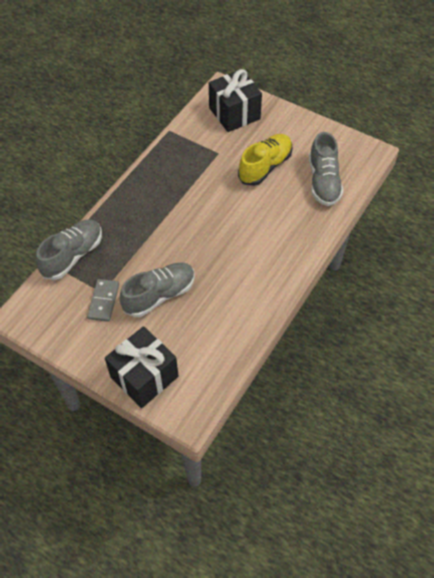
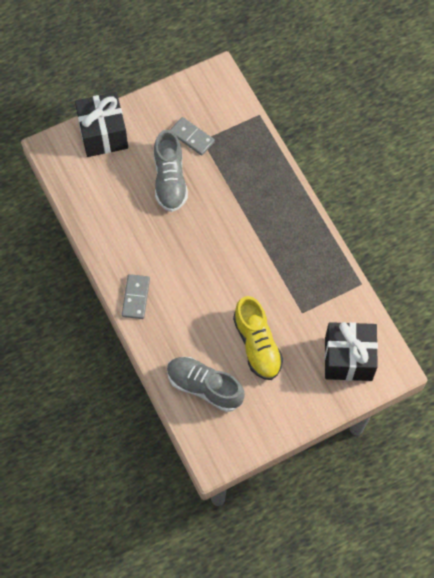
camera: 120 degrees right, 10 degrees up
grey shoe [36,220,102,280] -> none
none -> grey domino [122,274,150,319]

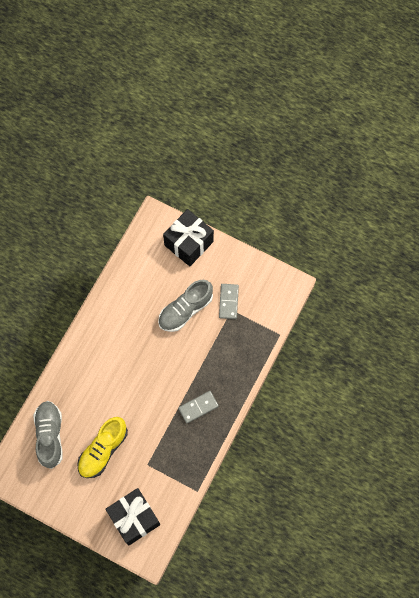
camera: 55 degrees right, 5 degrees up
grey domino [122,274,150,319] -> grey domino moved to [178,391,219,423]

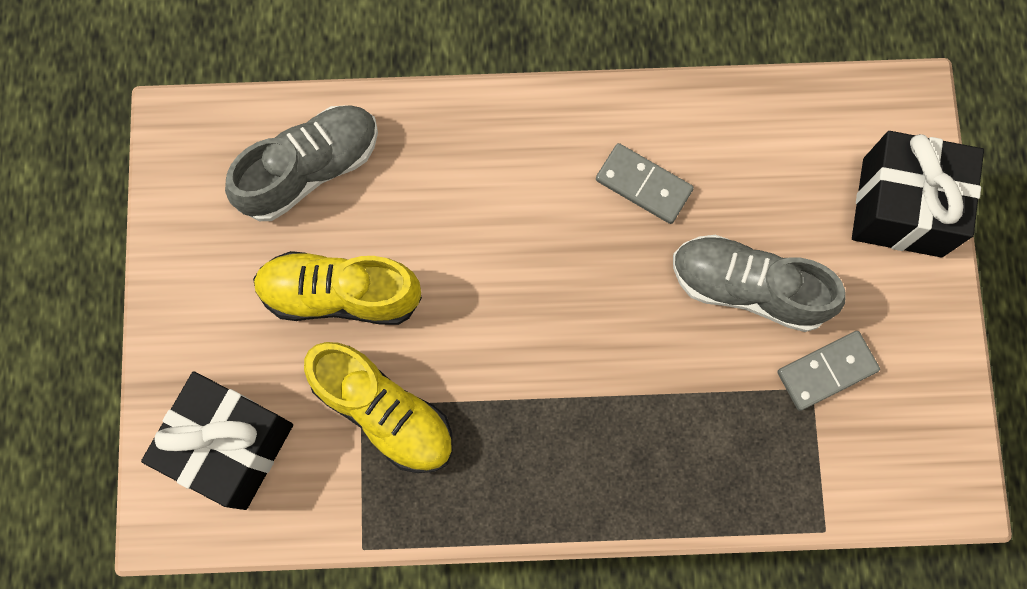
camera: 60 degrees right, 5 degrees up
grey domino [178,391,219,423] -> grey domino moved to [596,143,694,224]
none -> yellow shoe [304,342,453,473]

